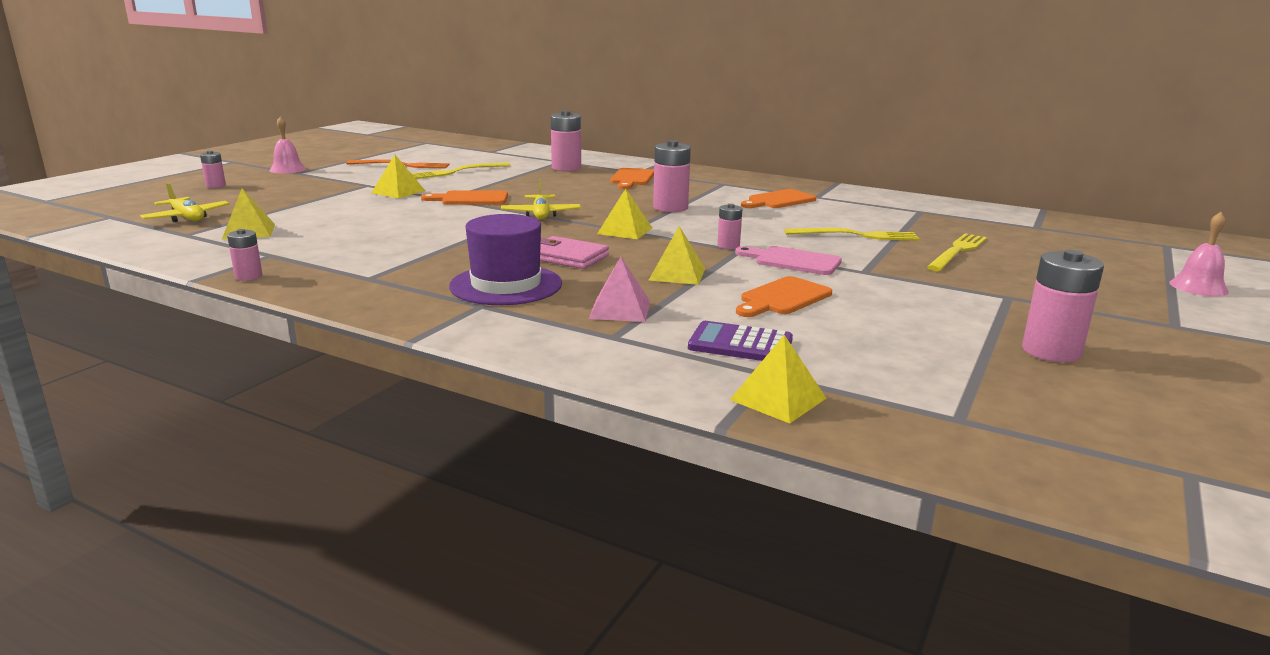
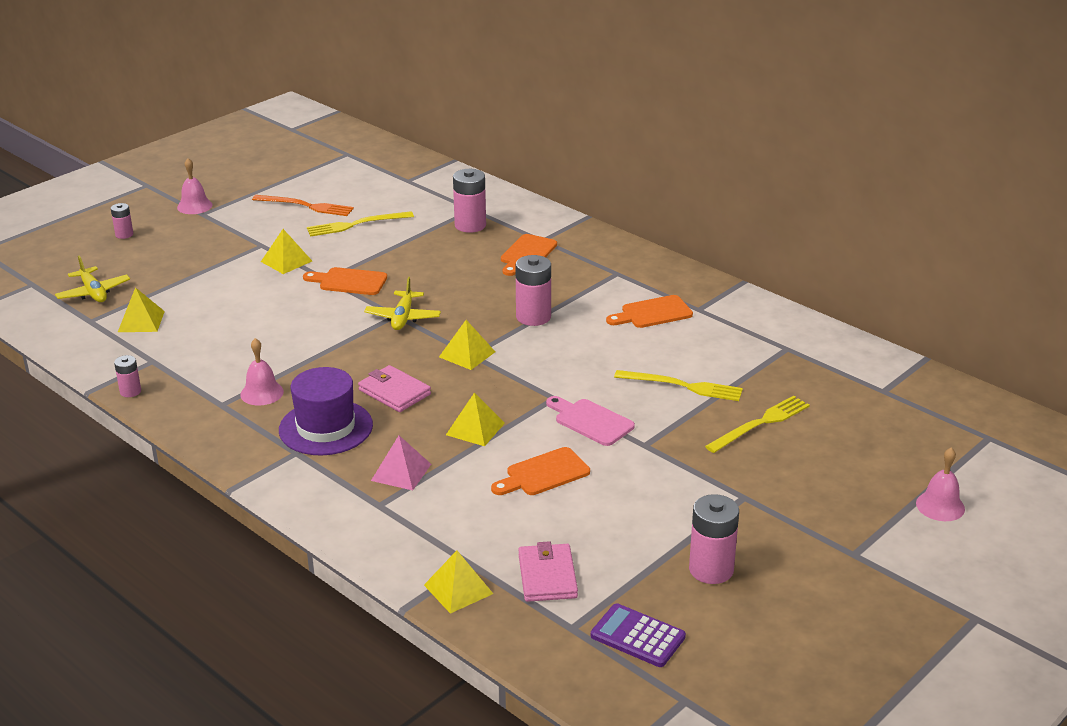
camera: 15 degrees right, 10 degrees up
purple calculator [688,321,793,361] -> purple calculator moved to [591,603,686,667]
pink battery [717,204,742,249] -> none
none -> pink bell [240,338,284,405]
none -> pink wallet [518,541,578,602]

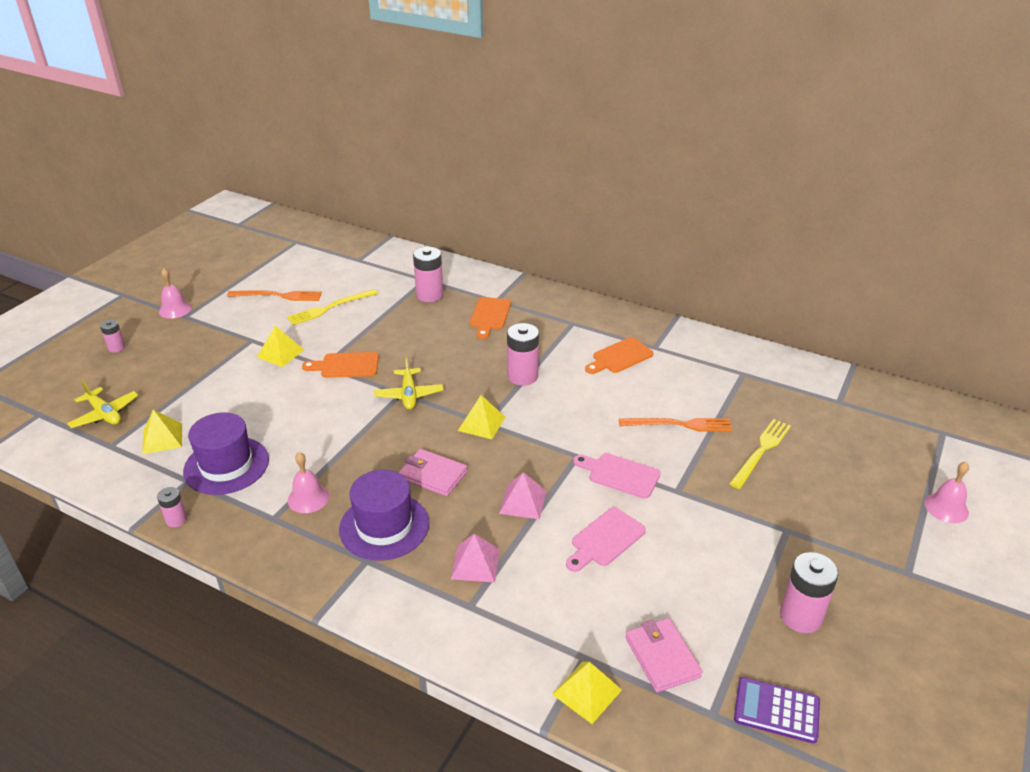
camera: 15 degrees left, 5 degrees up
yellow pyramid [446,393,505,446] -> pink pyramid [499,472,546,520]
orange cutting board [491,447,590,495] -> pink cutting board [566,507,646,572]
yellow fork [614,370,743,401] -> orange fork [619,418,733,432]
none -> purple hat [183,412,269,495]

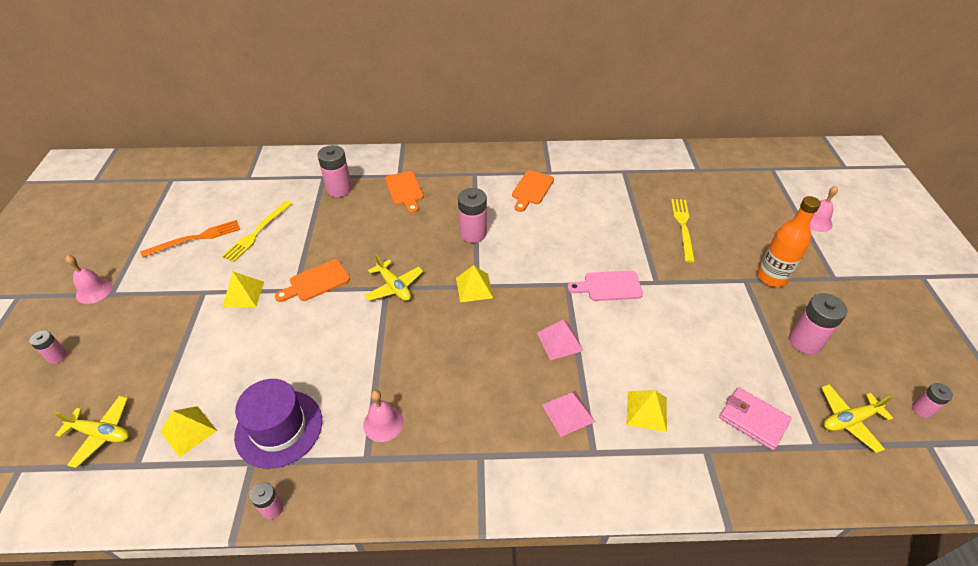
camera: 30 degrees left, 10 degrees up
purple hat [339,470,429,560] -> none
pink wallet [399,449,467,496] -> none
yellow pyramid [552,662,622,724] -> yellow pyramid moved to [626,390,667,432]
pink cutting board [566,507,646,572] -> none
orange fork [619,418,733,432] -> none
purple calculator [734,677,820,744] -> yellow plane [821,384,893,453]
none -> orange bottle [757,196,821,287]
none -> pink battery [912,383,953,418]

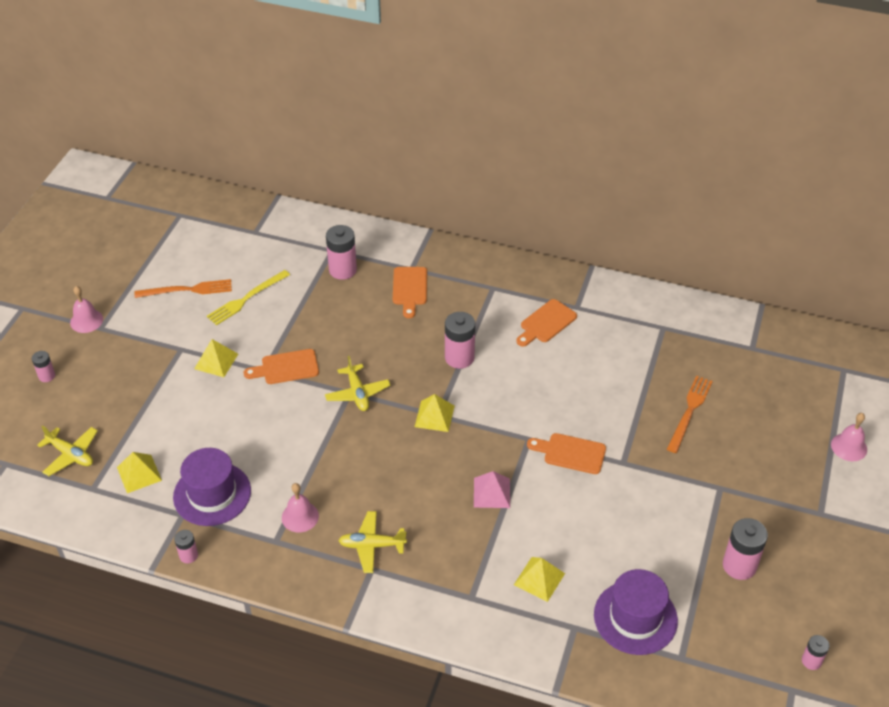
camera: 20 degrees right, 0 degrees up
pink pyramid [542,391,595,437] -> none
pink cutting board [568,271,643,301] -> orange cutting board [527,433,606,474]
yellow fork [671,199,695,262] -> orange fork [667,376,713,453]
pink wallet [719,387,792,450] -> purple hat [594,569,678,655]
orange bottle [757,196,821,287] -> none
yellow plane [821,384,893,453] -> yellow plane moved to [338,511,407,573]

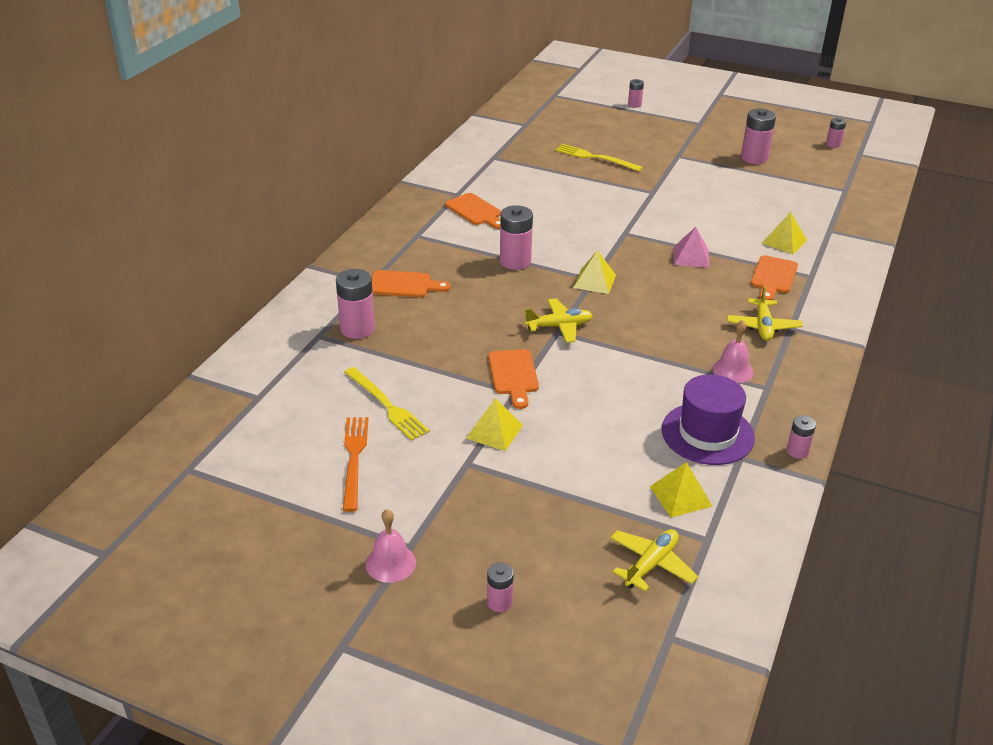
camera: 85 degrees left, 10 degrees down
orange cutting board [527,433,606,474] -> orange cutting board moved to [751,255,798,300]
purple hat [594,569,678,655] -> none
orange fork [667,376,713,453] -> yellow fork [555,144,643,171]
pink bell [831,413,867,461] -> pink battery [628,79,644,108]

